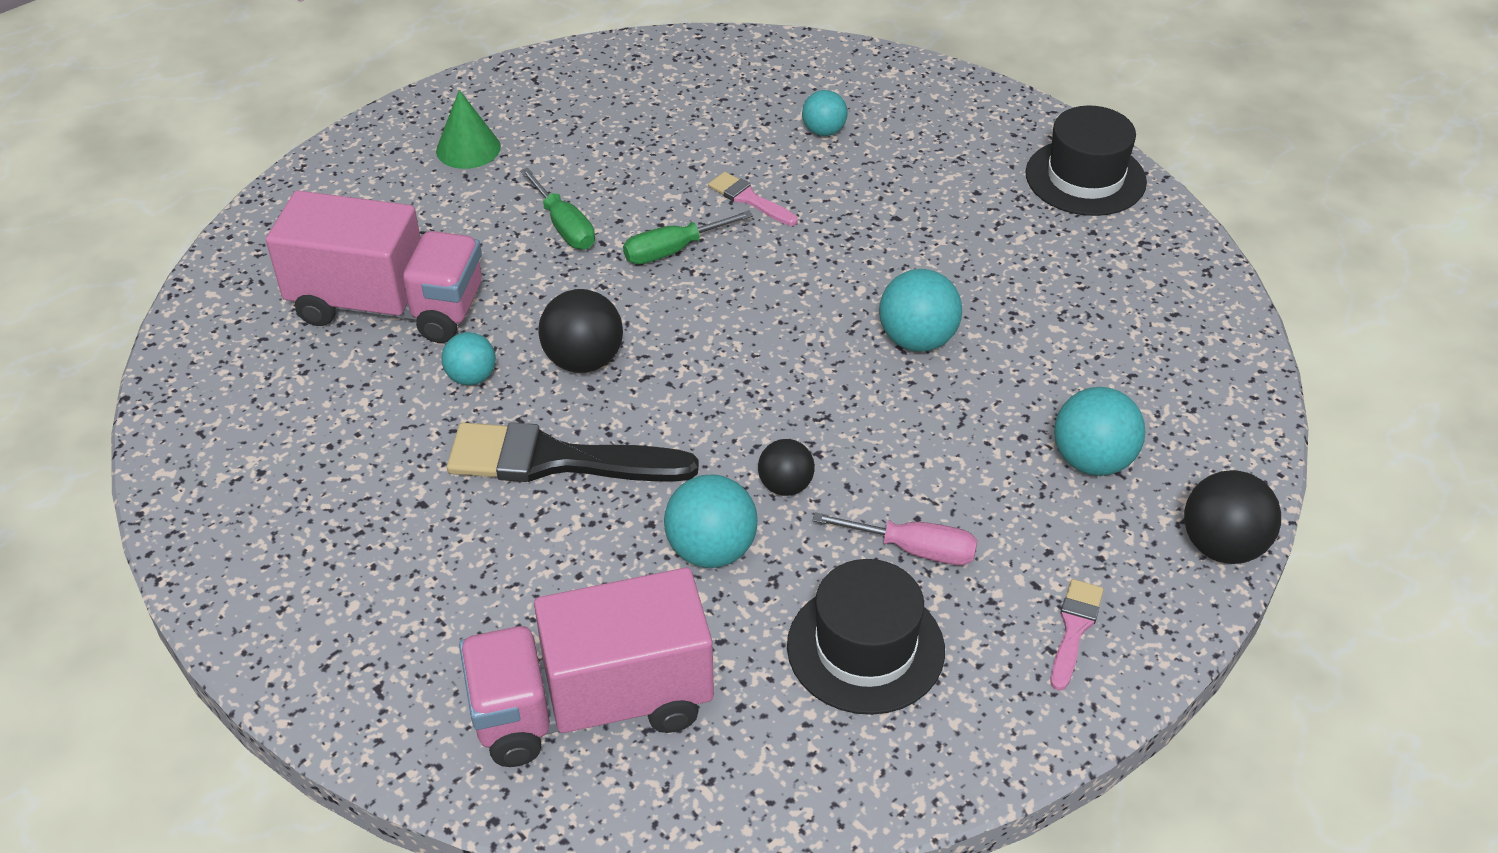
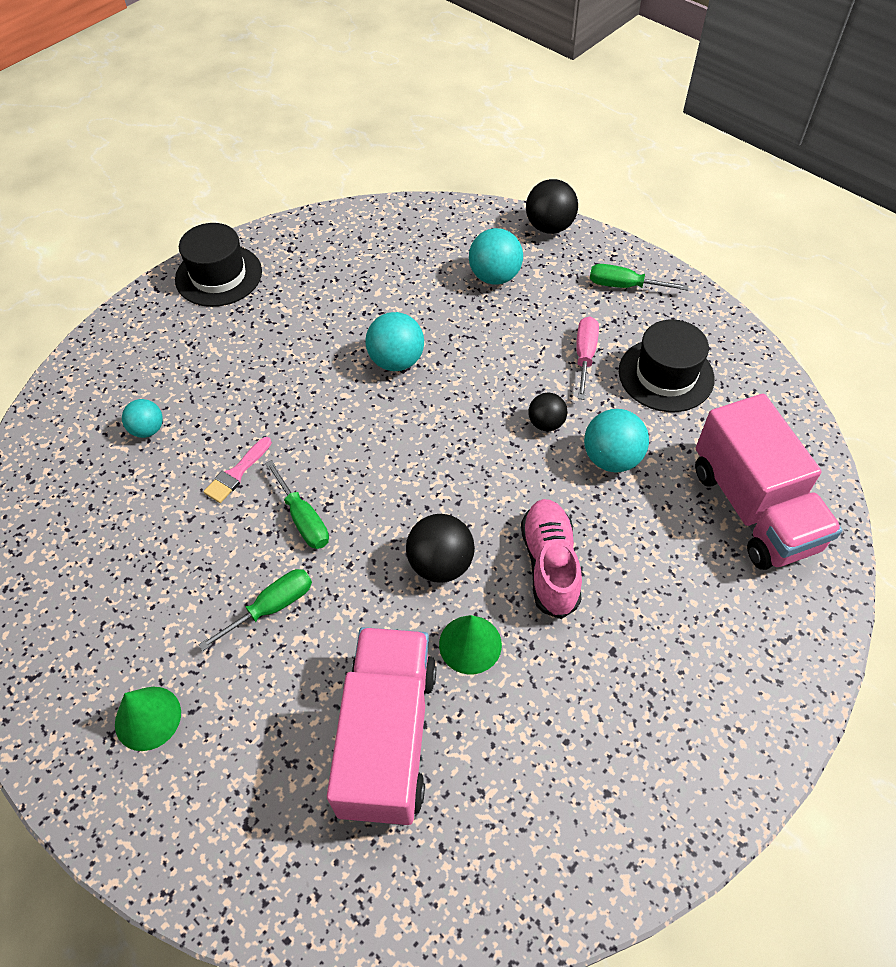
camera: 95 degrees left, 10 degrees up
turquoise ball [442,332,496,385] -> green cone [439,615,502,674]
black brush [447,422,699,482] -> pink shoe [521,499,582,619]
pink brush [1051,579,1104,691] -> green screwdriver [590,264,689,290]

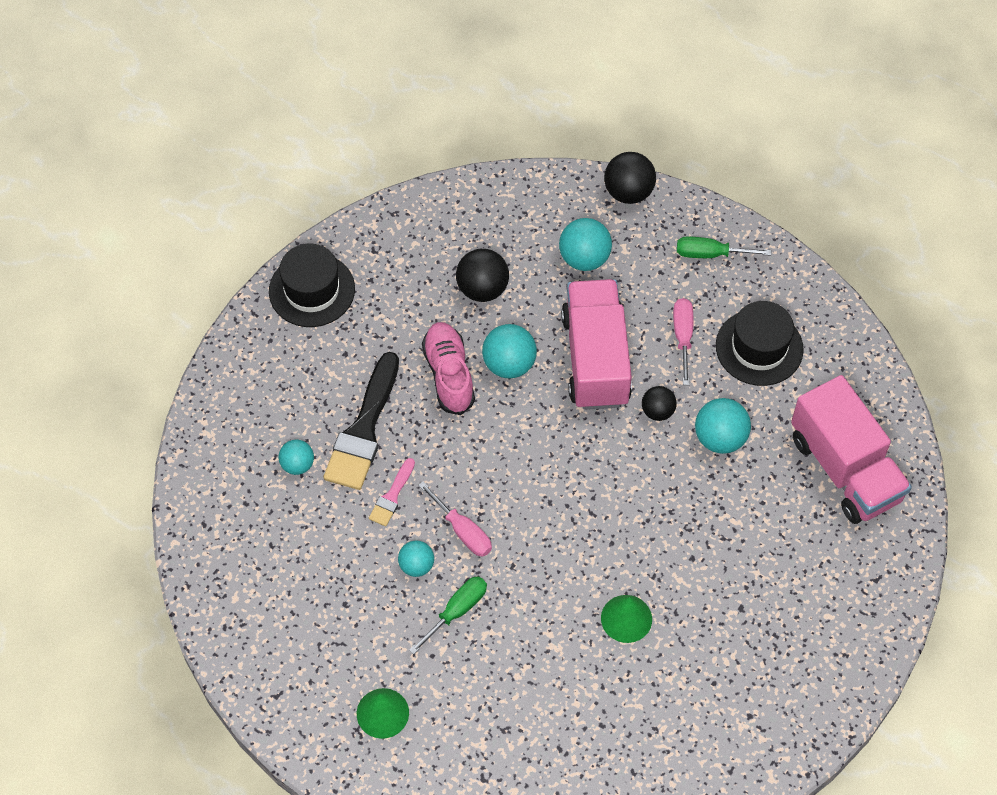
camera: 10 degrees left, 5 degrees up
green screwdriver [265,460,329,549] -> pink screwdriver [418,481,492,557]
pink truck [327,627,436,825] -> pink truck moved to [561,279,632,410]
black ball [406,514,475,583] -> black ball moved to [456,249,509,302]
pink shoe [521,499,582,619] -> pink shoe moved to [422,322,475,415]
none -> black brush [323,352,399,490]
none -> turquoise ball [398,540,434,577]

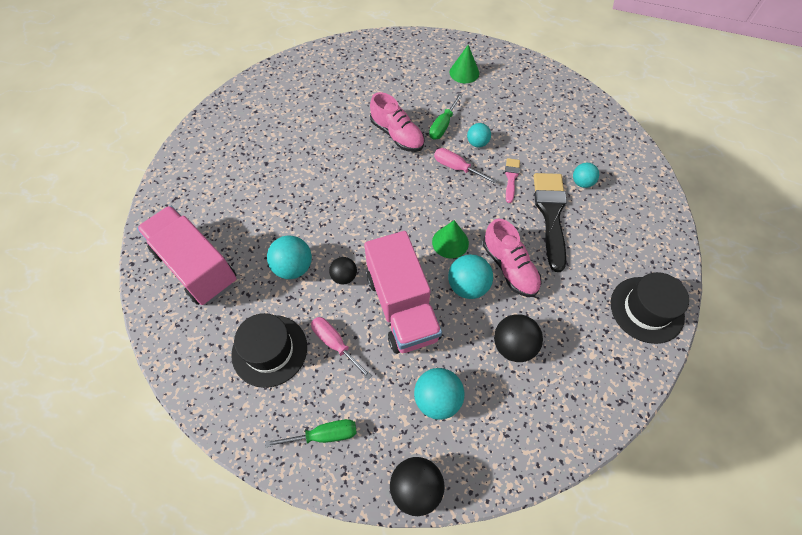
camera: 165 degrees right, 0 degrees up
green cone [601,595,652,643] -> green cone moved to [432,220,469,258]
pink screwdriver [673,298,693,385] -> pink screwdriver turned 150 degrees clockwise [311,317,372,380]
none -> pink shoe [370,92,425,152]

